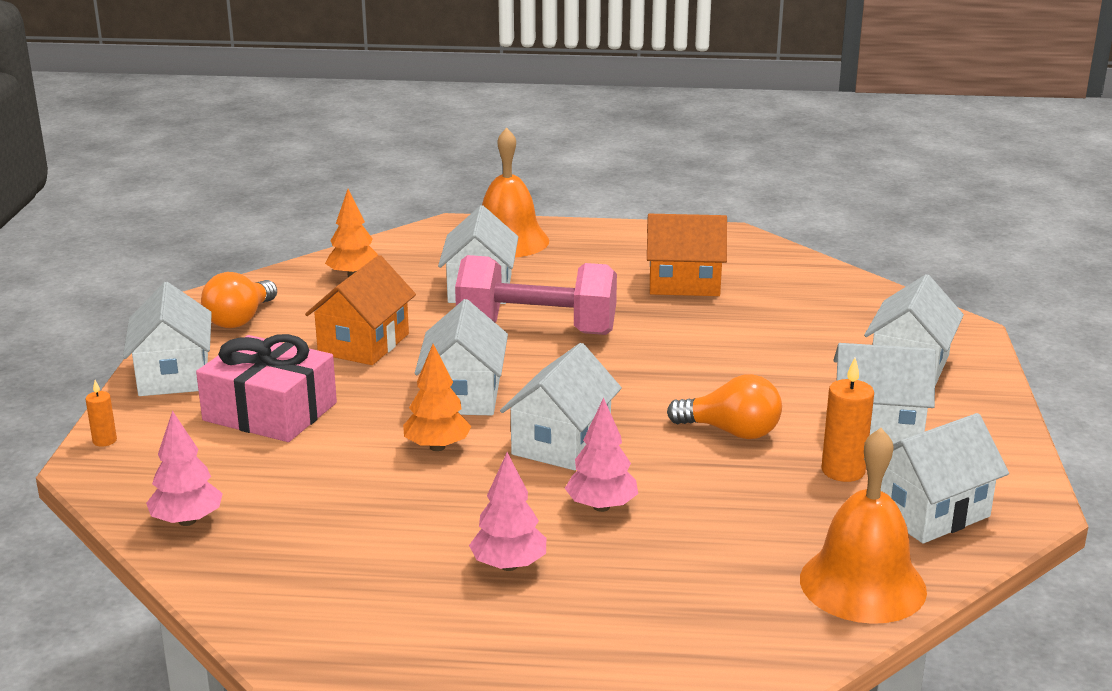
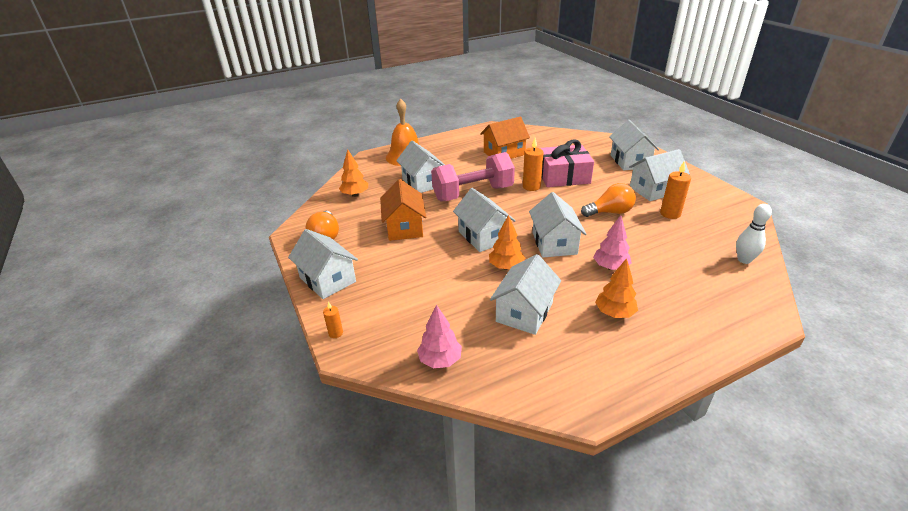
camera: 30 degrees left, 10 degrees up
pink gift [196,334,337,442] -> pink gift moved to [540,140,594,187]
pink tree [469,452,546,571] -> orange tree [595,258,638,318]
orange bell [800,428,927,624] -> white bowling pin [736,204,772,264]
white house [864,413,1009,543] -> white house moved to [490,254,561,335]
none -> orange candle [523,138,544,191]

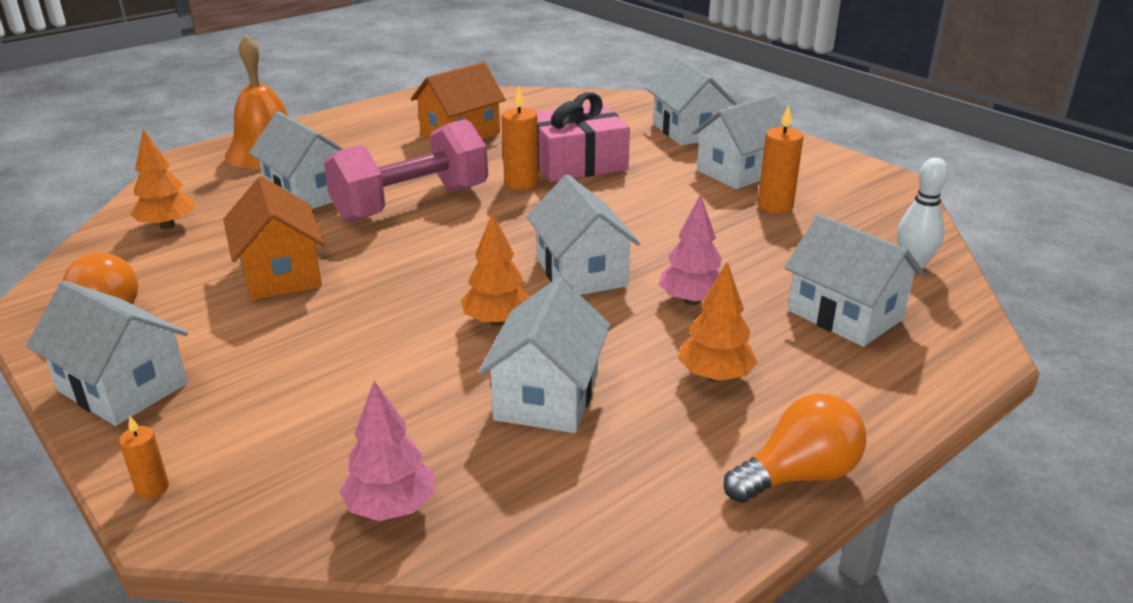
camera: 15 degrees left, 5 degrees down
white house [453,188,516,252] -> white house moved to [784,214,924,347]
orange light bulb [581,183,636,217] -> orange light bulb moved to [723,393,866,503]

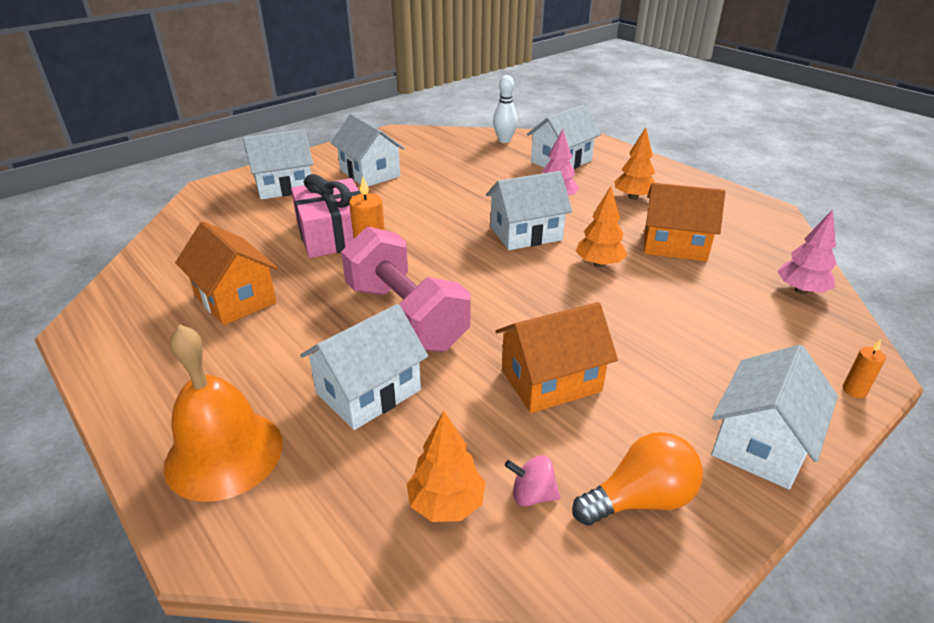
camera: 90 degrees left, 5 degrees up
white house [478,277,610,433] -> orange house [644,183,725,262]
orange light bulb [723,393,866,503] -> none
orange candle [758,105,804,213] -> none
none -> pink spinning top [505,455,561,507]

